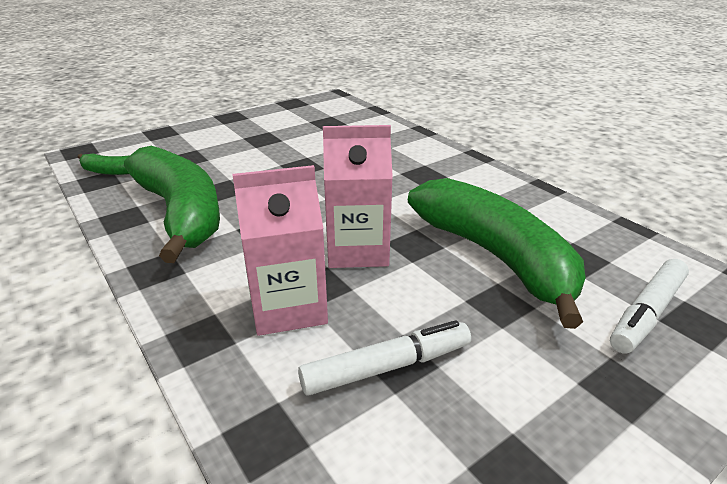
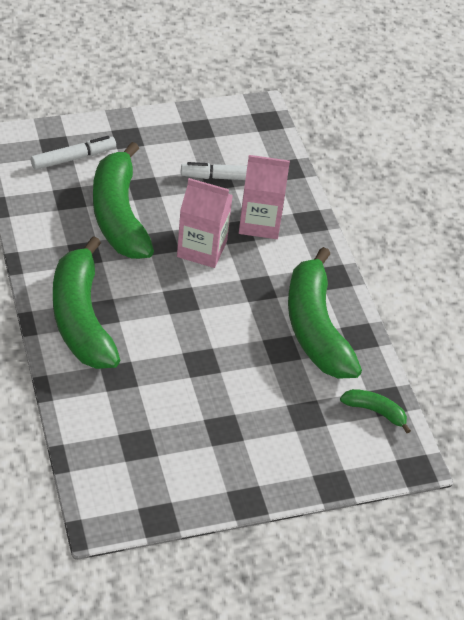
camera: 165 degrees left, 15 degrees up
none -> green banana [53,236,120,369]

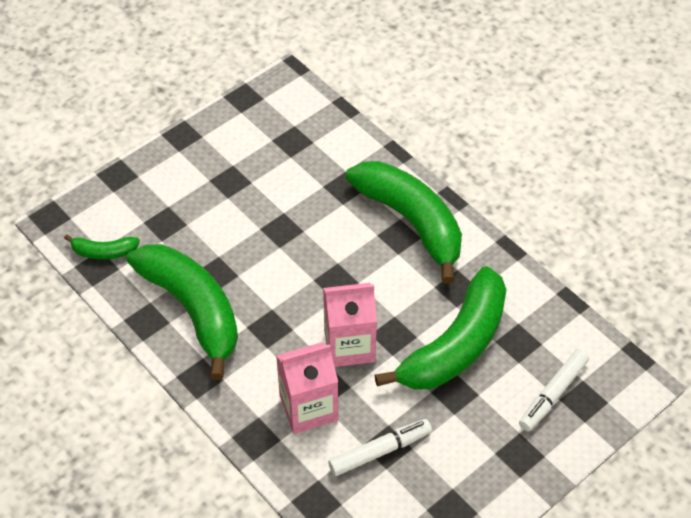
camera: 160 degrees right, 5 degrees up
green banana [93,142,154,259] -> green banana turned 75 degrees clockwise [375,266,506,390]

